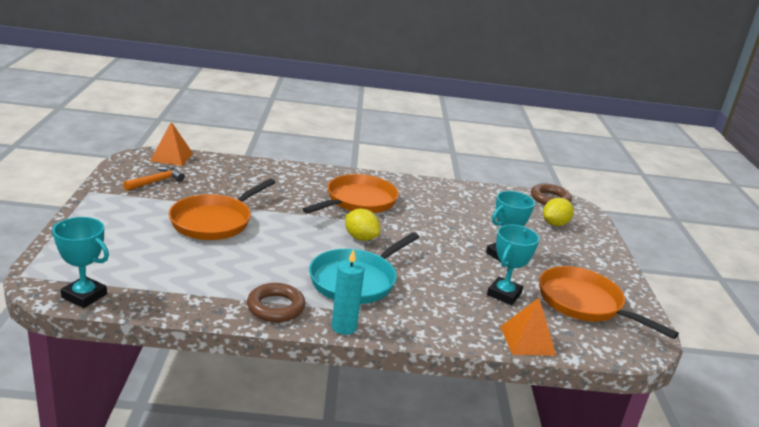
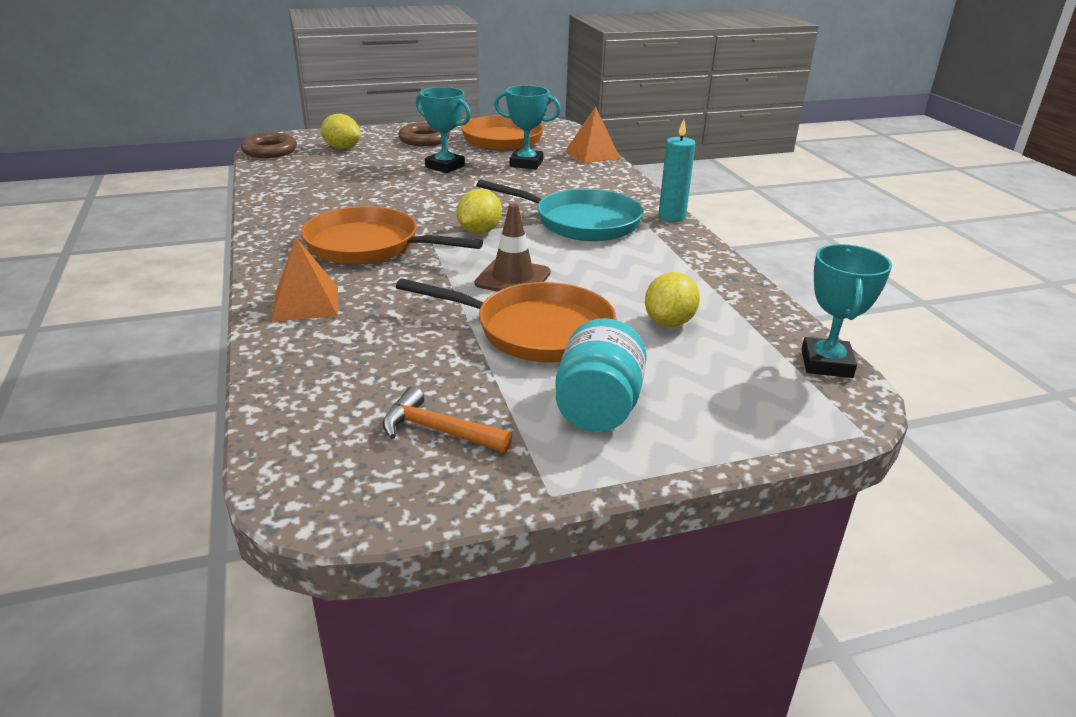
camera: 105 degrees left, 5 degrees up
orange pyramid [150,122,193,166] -> orange pyramid moved to [271,237,338,322]
brown ring [247,283,305,322] -> brown ring moved to [398,123,450,146]
none -> brown traffic cone [475,204,551,292]
none -> turquoise jar [555,318,647,432]
none -> yellow lemon [645,272,700,327]

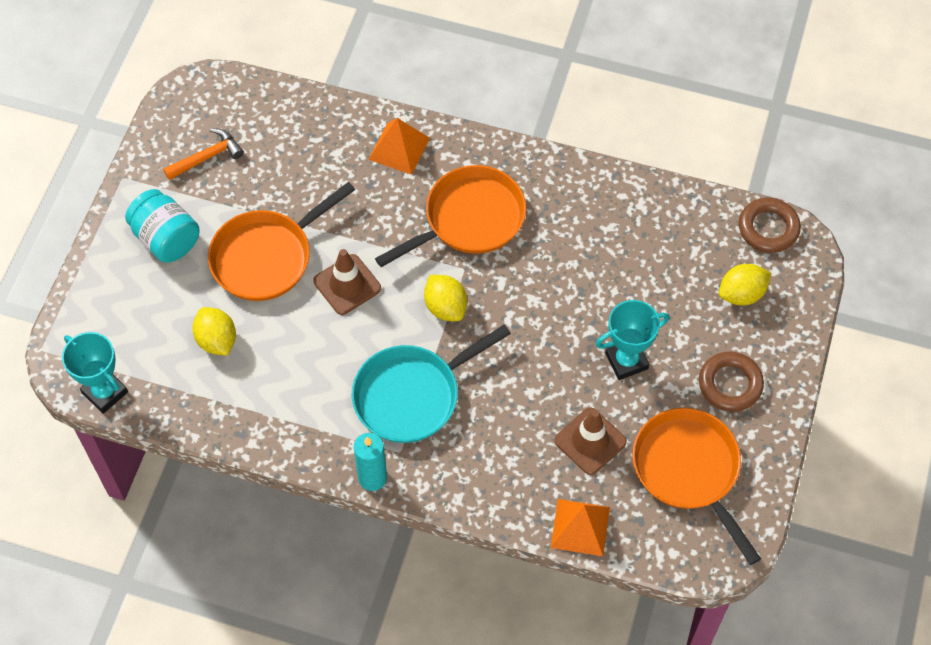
camera: 125 degrees right, 30 degrees up
turquoise trophy [494,85,561,169] -> brown traffic cone [554,407,627,475]

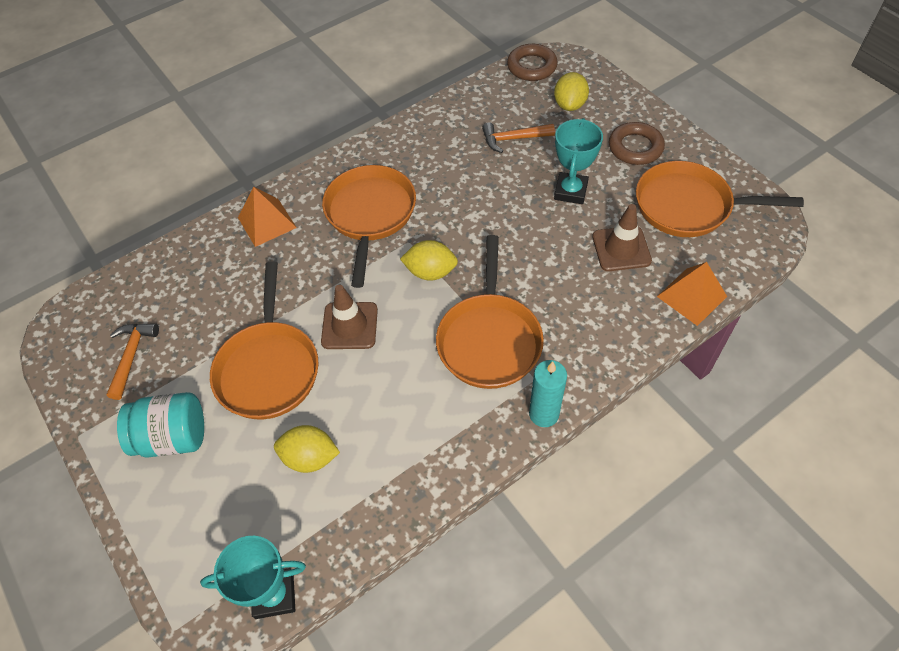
camera: 50 degrees left, 5 degrees down
turquoise pan [351,325,511,443] -> orange pan [436,235,544,389]
none -> orange hammer [482,122,555,153]

